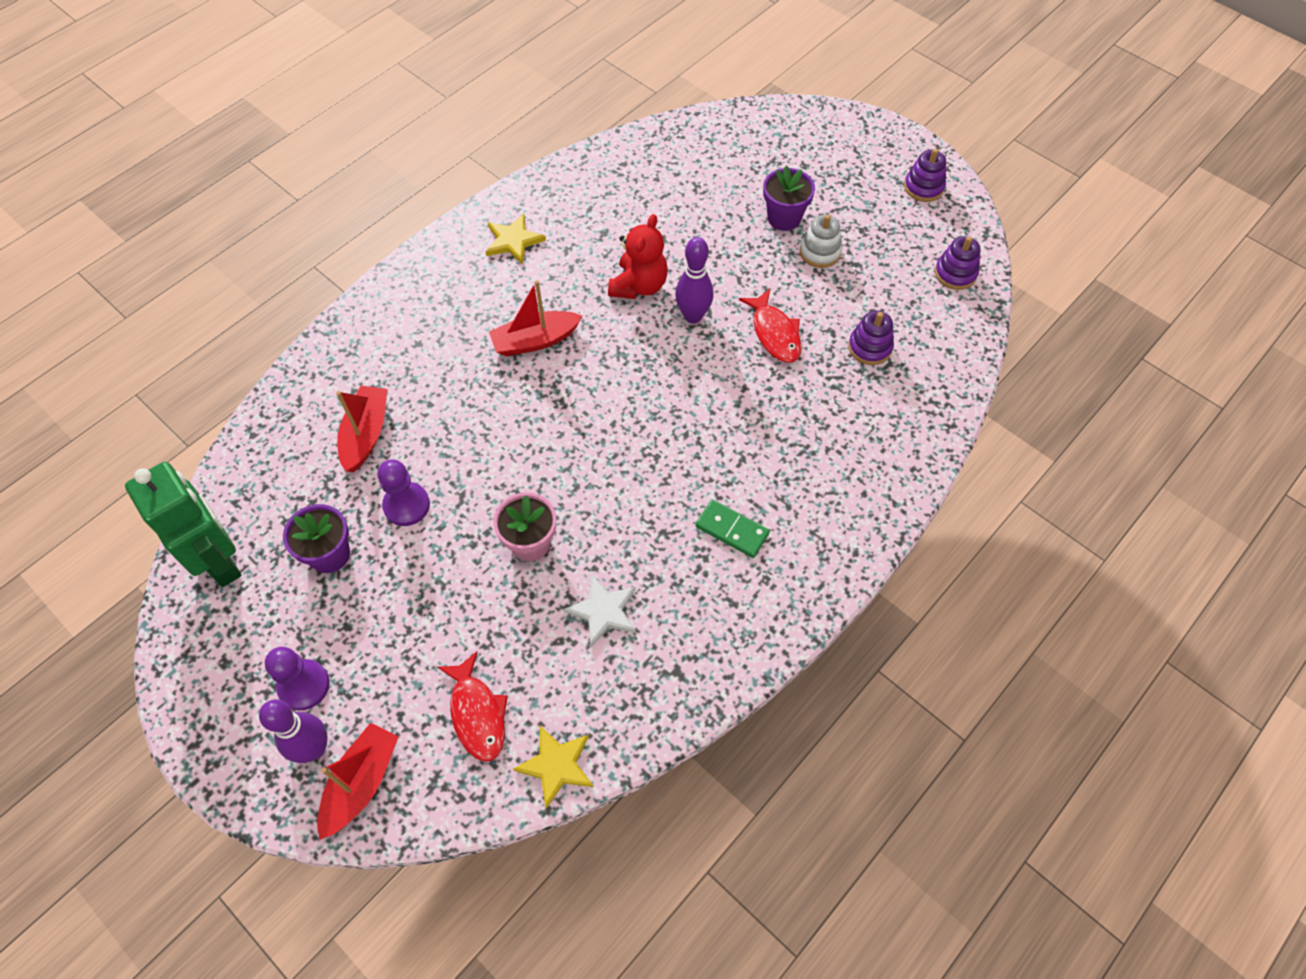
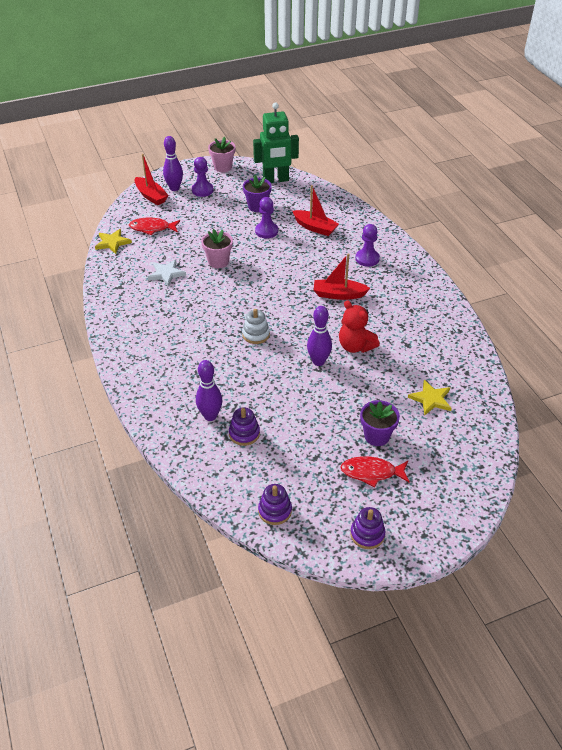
camera: 115 degrees right, 15 degrees down
yellow star [486,214,546,265] -> yellow star moved to [408,380,452,416]
red boat [489,280,582,356] -> red boat turned 90 degrees counterclockwise [314,253,370,300]
green domino [695,500,770,558] -> none
red fish [739,288,802,363] -> red fish moved to [340,456,409,488]
white stacking toy [800,214,842,268] -> white stacking toy moved to [242,309,270,344]
none -> purple bowling pin [196,360,222,421]
none -> pink flower pot [208,137,236,172]
none -> purple pawn [355,224,380,267]

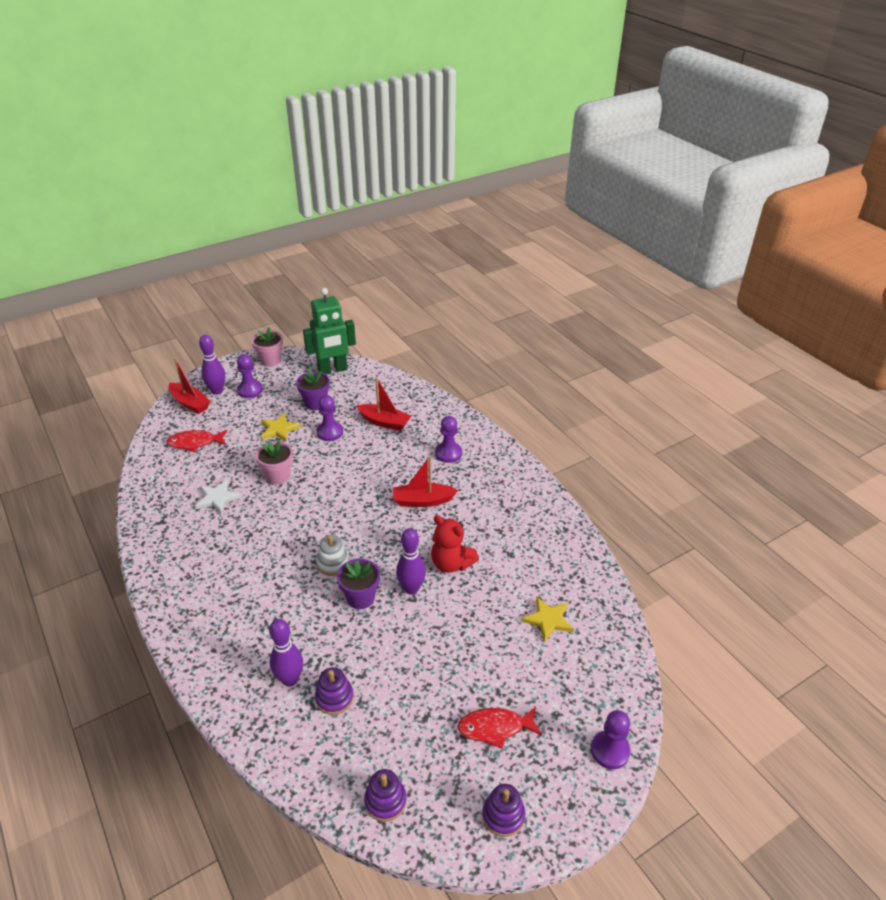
camera: 10 degrees left, 5 degrees down
yellow star [95,229,132,254] -> yellow star moved to [261,413,301,442]
purple flower pot [360,400,400,446] -> purple flower pot moved to [337,559,380,609]
none -> purple pawn [591,710,630,769]

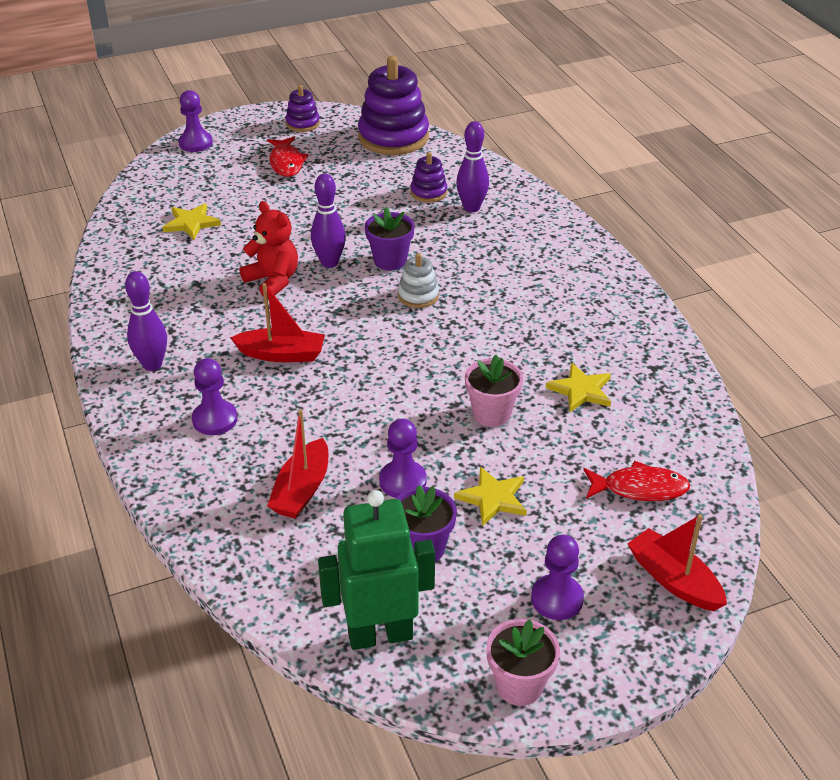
camera: 170 degrees left, 0 degrees up
white star [195,479,241,514] -> yellow star [546,363,611,412]
purple bowling pin [199,335,225,395] -> purple bowling pin moved to [125,271,167,371]
red boat [357,377,411,431] -> red boat turned 105 degrees counterclockwise [267,409,328,519]
purple stacking toy [364,769,407,822] -> purple stacking toy [358,56,429,155], size x2.04
red fish [457,707,542,749] -> red fish turned 75 degrees clockwise [267,137,309,177]

